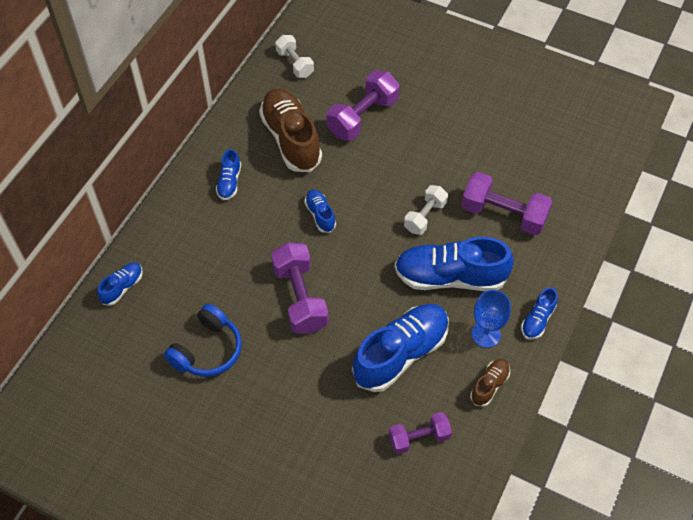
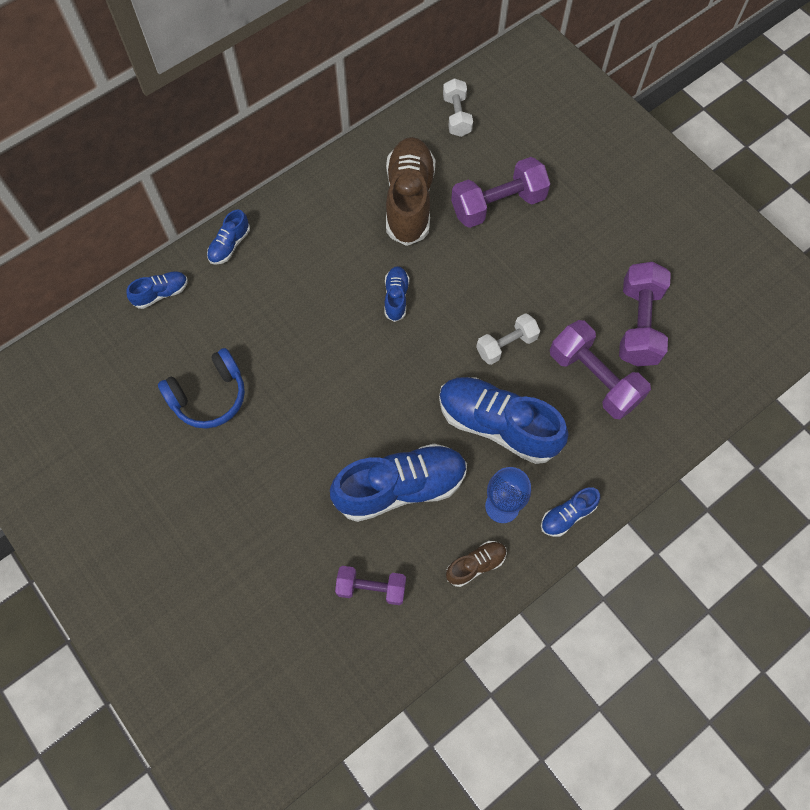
camera: 25 degrees right, 10 degrees up
blue shoe [216,149,241,200] -> blue shoe moved to [207,209,250,265]
purple dumbbell [271,242,329,334] -> purple dumbbell moved to [619,262,671,367]

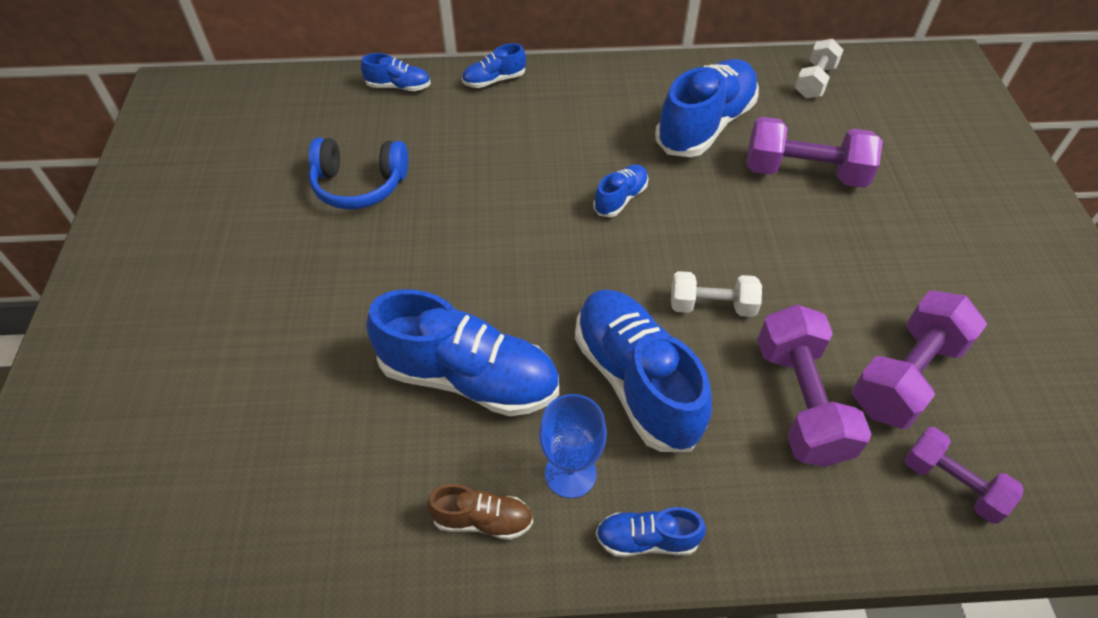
camera: 35 degrees right, 15 degrees down
purple dumbbell [335,566,406,605] -> purple dumbbell moved to [904,427,1024,524]
brown shoe [386,137,436,246] -> blue shoe [655,59,759,157]

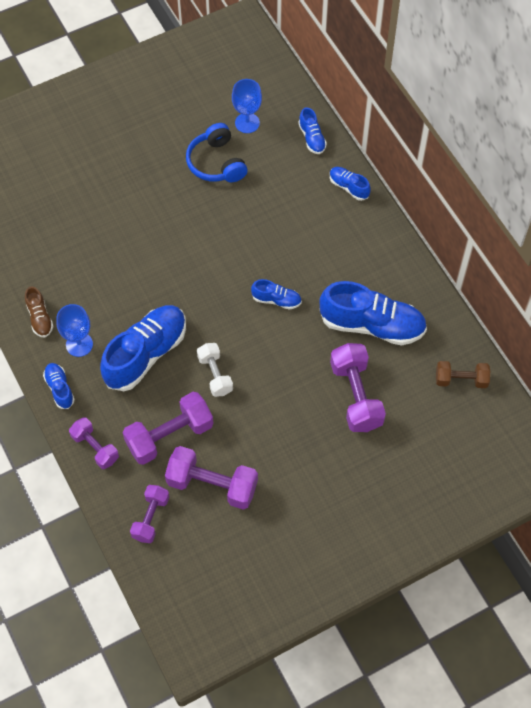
camera: 65 degrees right, 10 degrees up
blue shoe [366,289,559,416] -> none
white dumbbell [795,39,844,98] -> brown dumbbell [436,361,490,388]
none -> purple dumbbell [69,417,119,469]
none -> blue goblet [232,79,262,133]

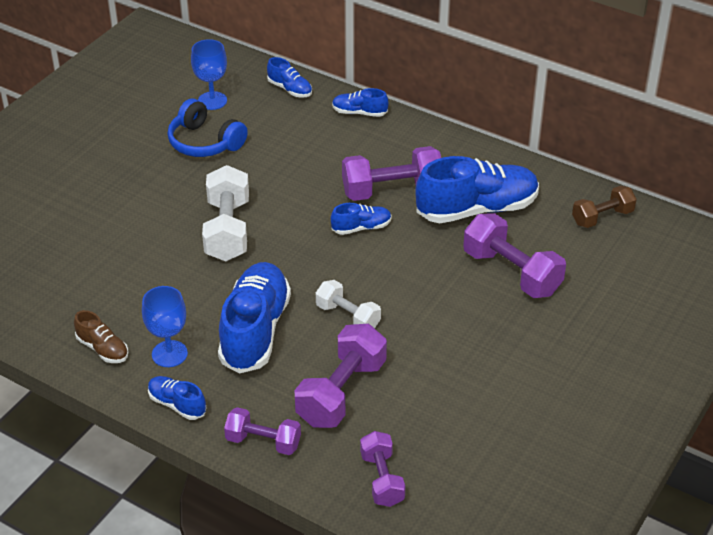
camera: 30 degrees left, 20 degrees down
purple dumbbell [165,446,258,510] -> purple dumbbell moved to [342,146,441,201]
none -> white dumbbell [202,165,249,261]

